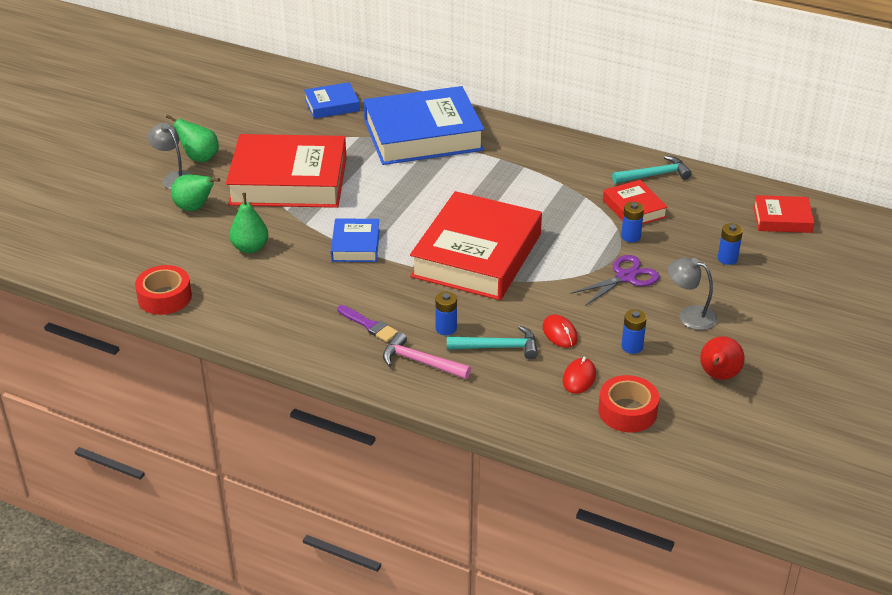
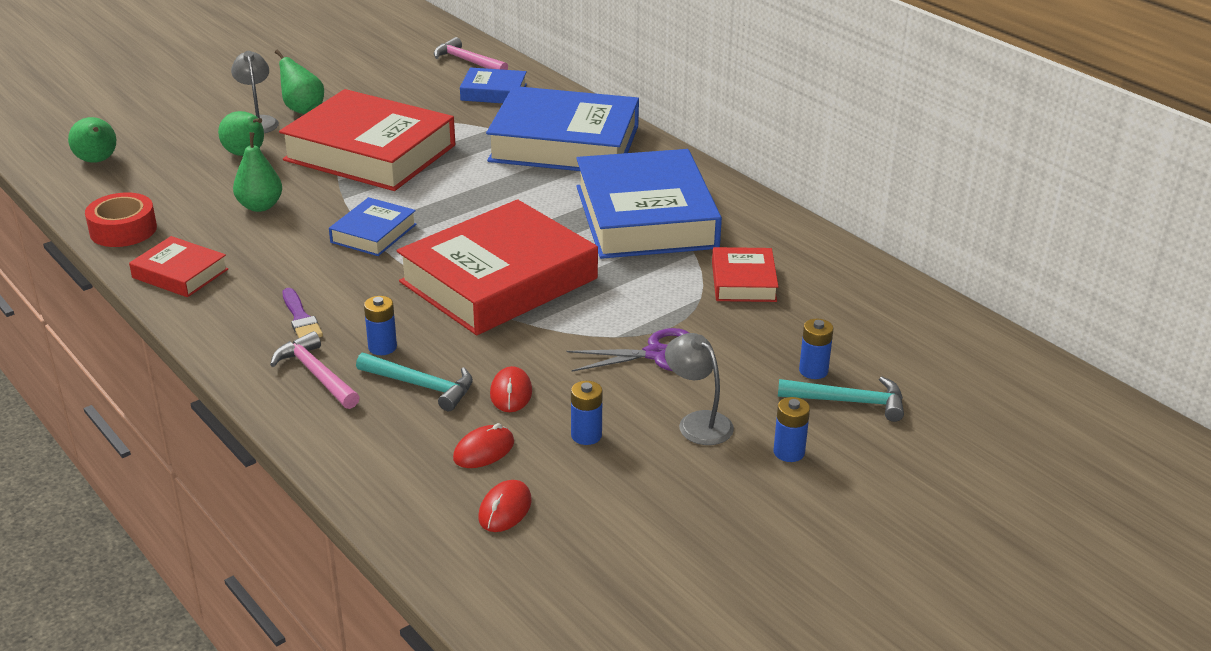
camera: 25 degrees right, 5 degrees down
red tape [598,375,659,432] -> red mouse [478,480,532,532]
turquoise hammer [612,156,692,183] -> turquoise hammer moved to [778,376,904,422]
blue battery [621,202,644,242] -> blue battery moved to [773,397,810,462]
red pear [700,336,745,380] -> none
red book [753,195,815,233] -> red book moved to [129,236,228,297]
none -> green pear [68,117,116,163]
none -> pink hammer [434,37,508,70]
none -> blue book [576,149,722,259]

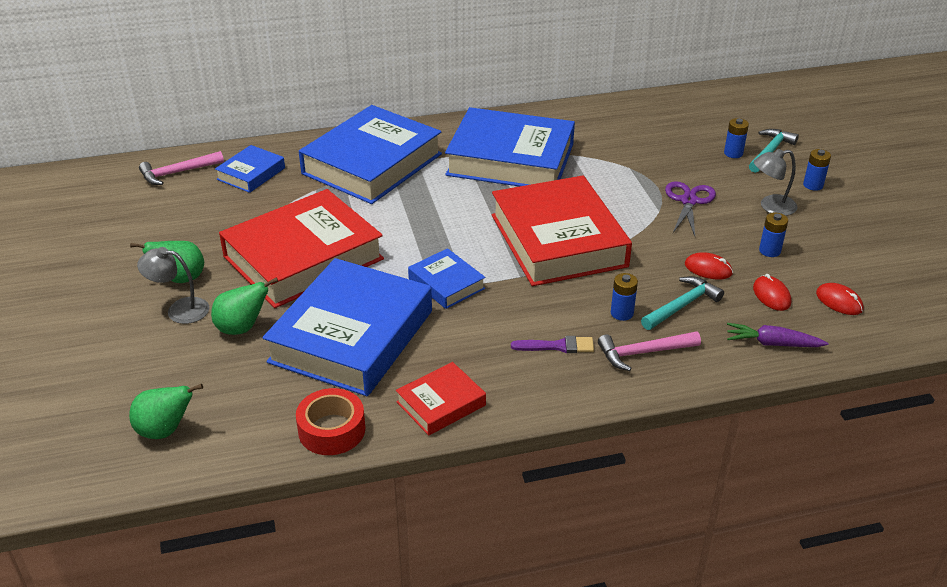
camera: 65 degrees left, 5 degrees up
green pear [233,132,282,212] -> blue book [262,258,432,396]
red book [712,247,778,302] -> none
none -> purple carrot [727,323,828,347]

